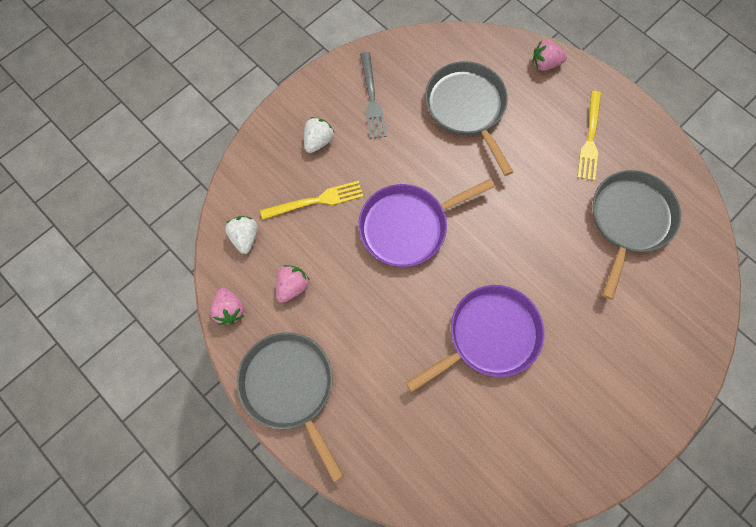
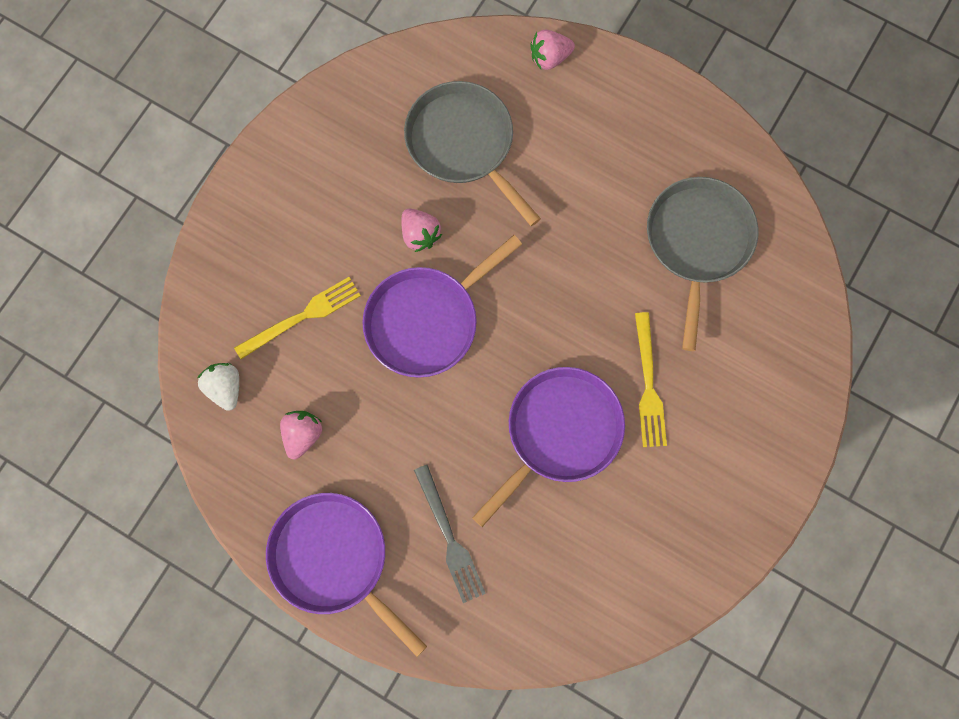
camera: 15 degrees left, 5 degrees up
pink strawberry [210,287,244,325] -> pink strawberry moved to [401,209,442,252]
grey pan [237,332,344,482] -> purple pan [266,493,427,657]
white strawberry [304,117,335,153] -> none
grey fork [360,52,387,139] -> grey fork moved to [414,465,486,603]
yellow fork [577,91,601,181] -> yellow fork moved to [635,312,667,447]

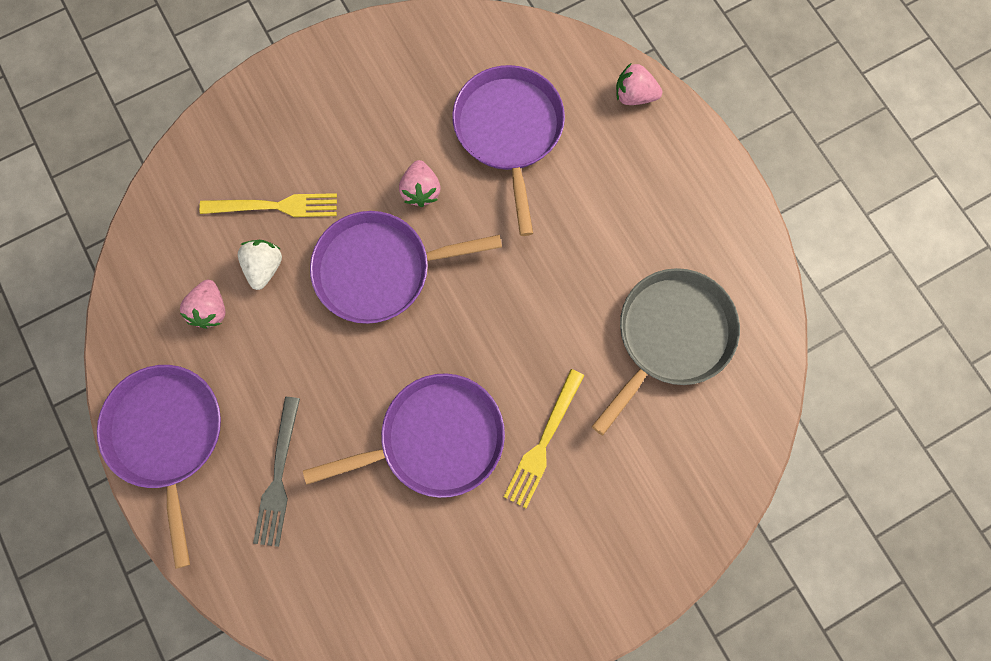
camera: 30 degrees right, 0 degrees up
white strawberry [198,363,239,411] -> white strawberry moved to [238,240,282,290]
pink strawberry [280,411,322,460] -> pink strawberry turned 135 degrees clockwise [180,280,226,329]
grey pan [404,81,541,226] -> purple pan [452,65,565,236]

